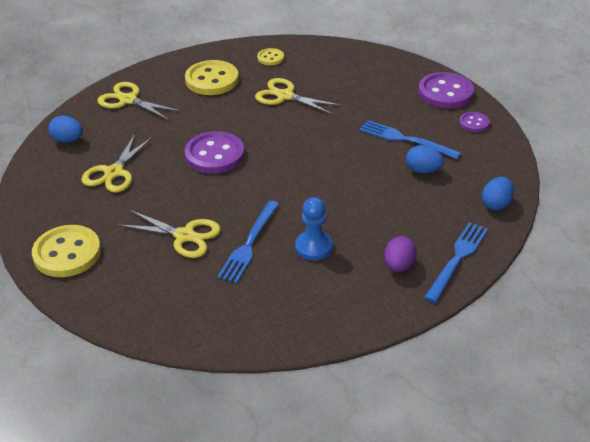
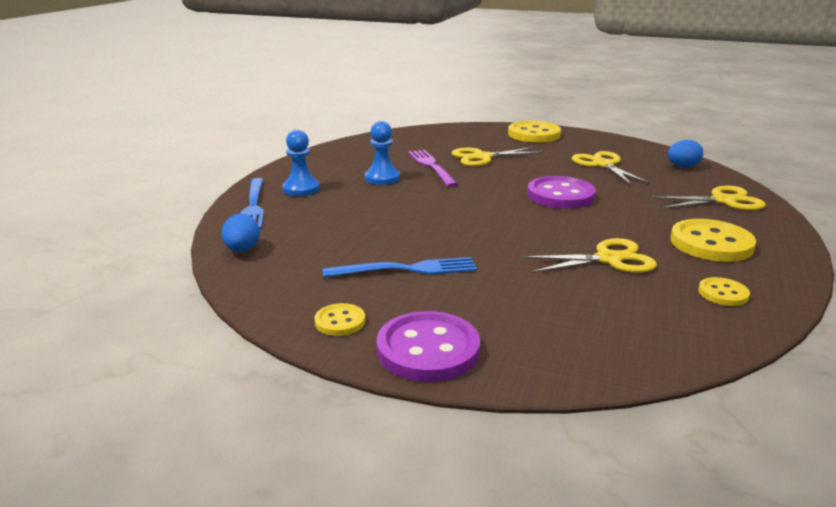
camera: 140 degrees right, 15 degrees down
blue fork [217,201,279,283] -> purple fork [408,150,459,187]
purple egg [384,236,417,272] -> blue pawn [282,130,320,196]
blue egg [406,145,444,173] -> none
purple button [459,112,490,132] -> yellow button [315,303,365,336]

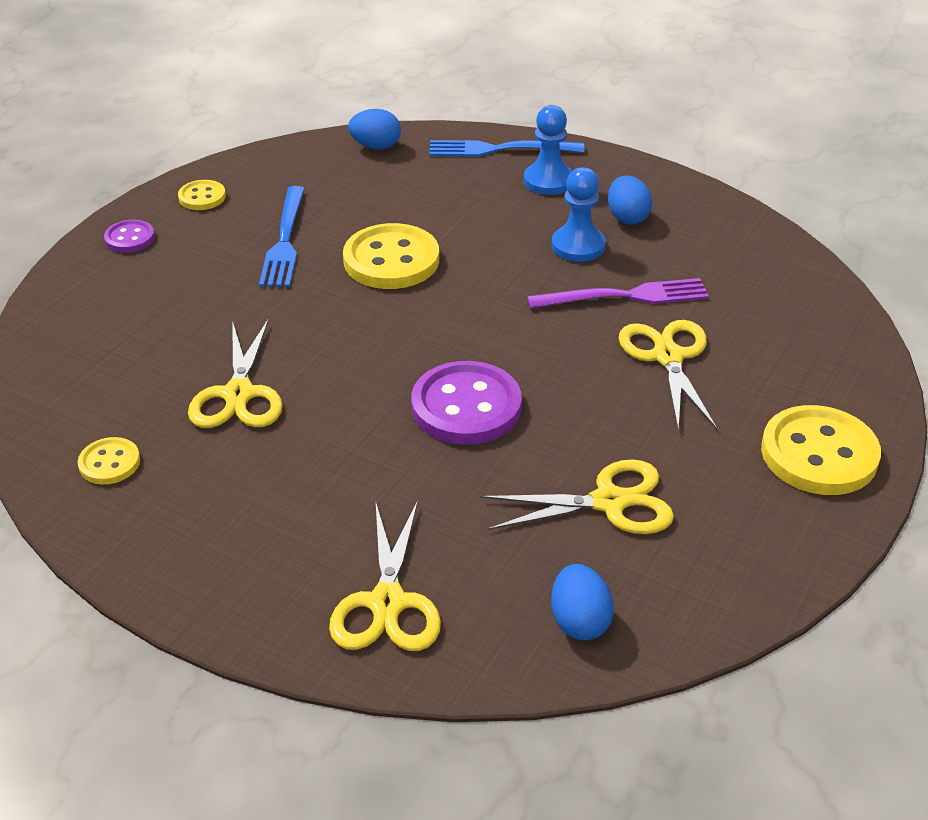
camera: 100 degrees right, 15 degrees up
purple button [377,311,481,382] -> purple button [104,220,155,253], size x0.52
yellow button [670,219,756,262] -> yellow button moved to [343,223,439,289]
none -> blue egg [608,175,652,225]

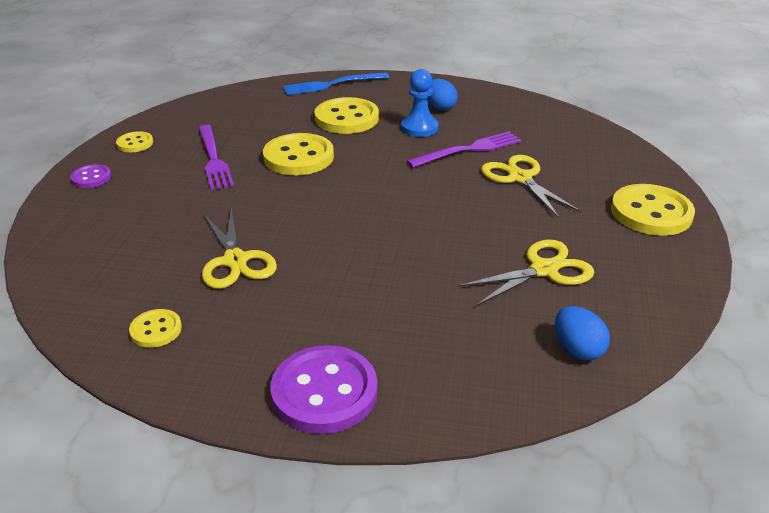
camera: 20 degrees left, 5 degrees down
blue fork [259,186,305,287] -> purple fork [198,125,234,190]
yellow scissors [329,500,441,651] -> none
blue egg [348,109,401,150] -> none
purple button [411,361,522,445] -> purple button moved to [270,345,378,434]
blue pawn [524,105,572,195] -> none
none -> yellow button [314,97,379,134]

